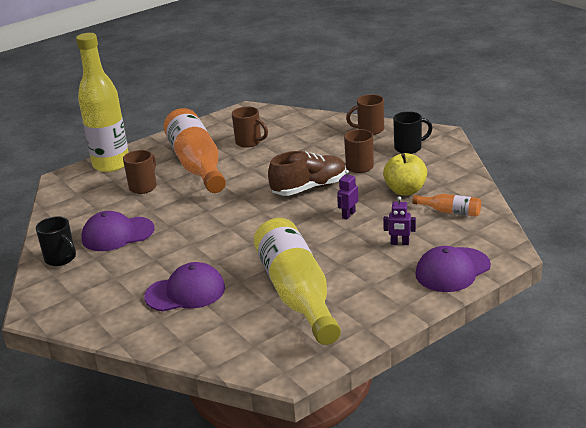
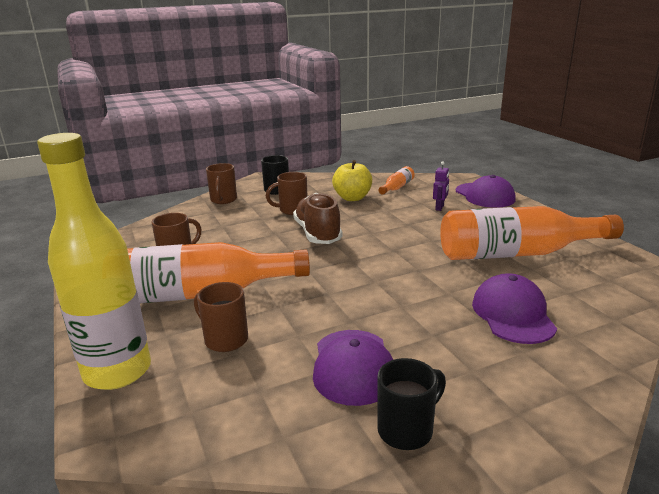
camera: 80 degrees left, 5 degrees down
yellow bottle [253,218,341,345] -> orange bottle [440,206,624,260]
purple robot [337,170,358,220] -> none

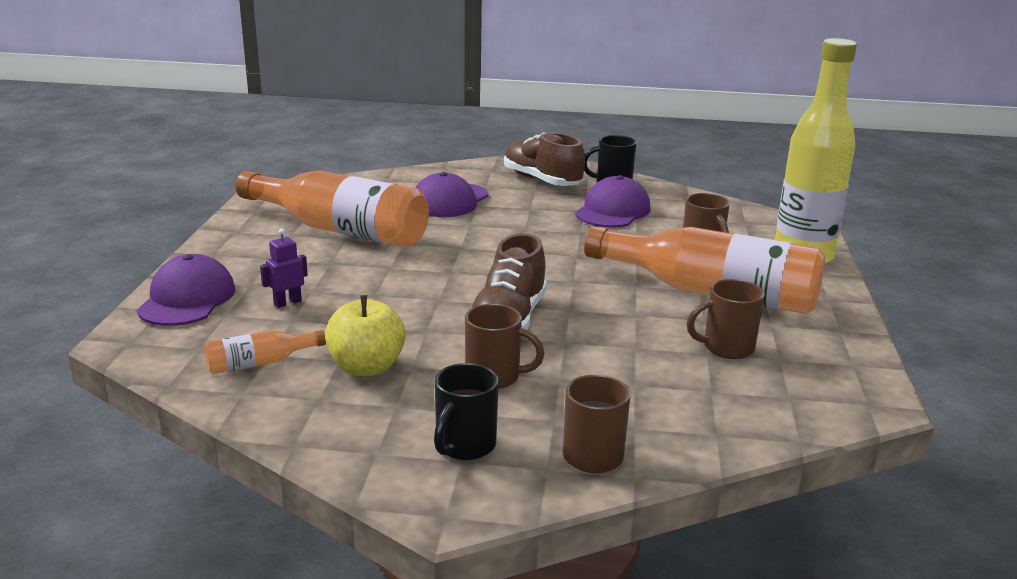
camera: 150 degrees left, 0 degrees up
none -> brown shoe [504,132,585,186]

